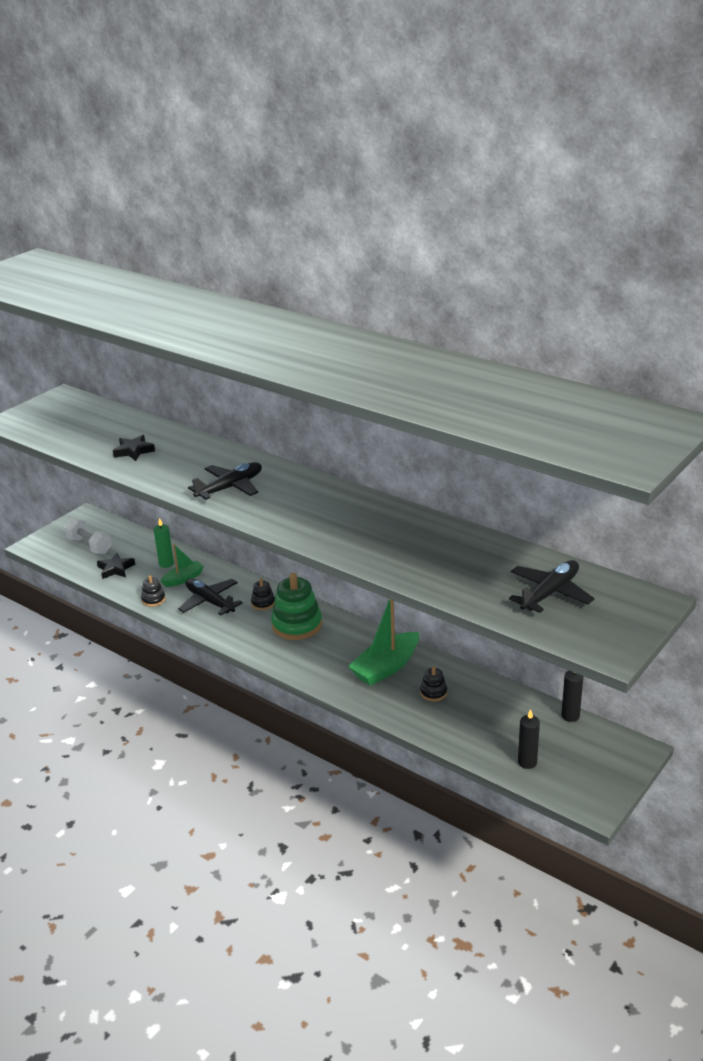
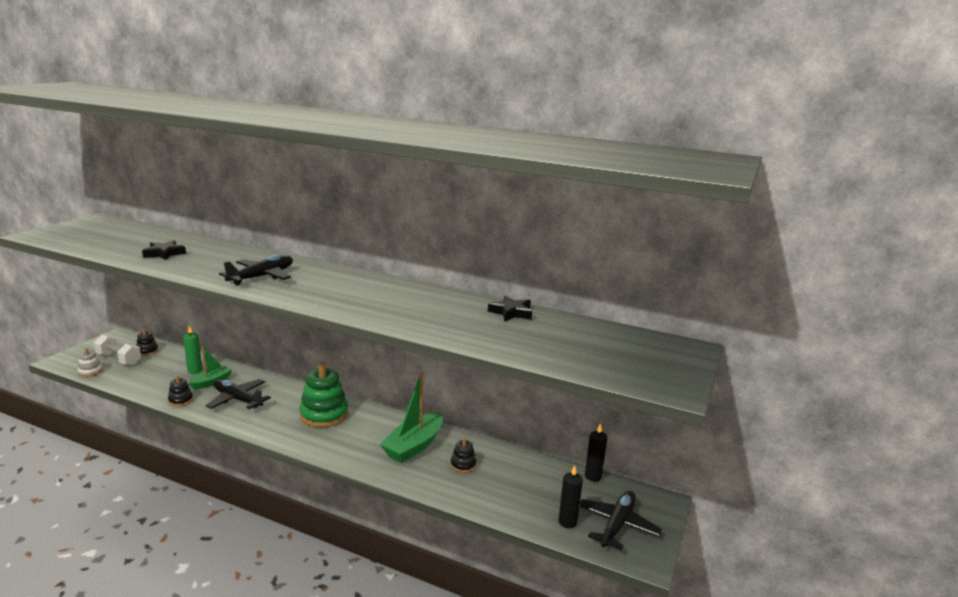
camera: 15 degrees left, 10 degrees down
black star [97,553,135,579] -> black star moved to [488,295,532,322]
black stacking toy [251,579,275,610] -> black stacking toy moved to [136,329,158,356]
black plane [509,560,595,613] -> black plane moved to [580,491,662,550]
none -> white stacking toy [78,348,103,377]

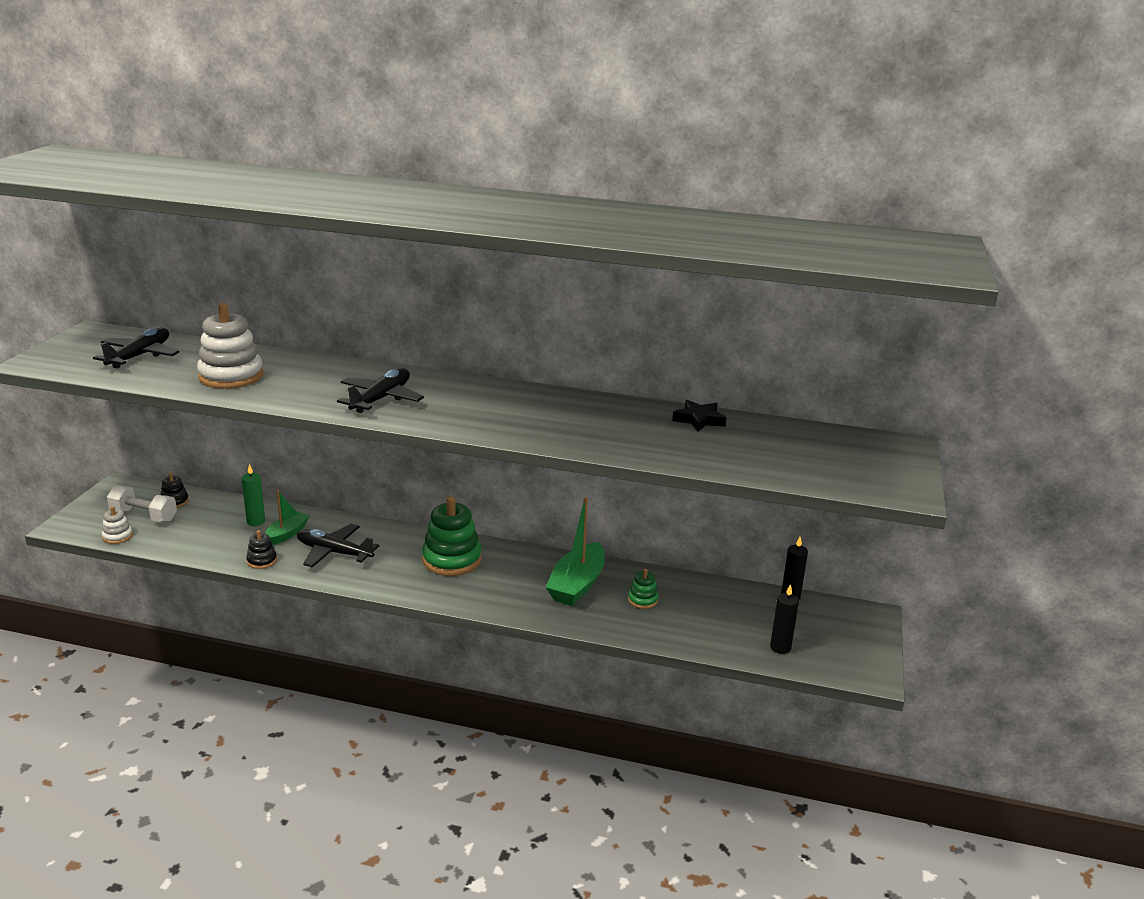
camera: 10 degrees left, 5 degrees up
black star [142,240,186,260] -> white stacking toy [197,303,264,389]
black stacking toy [451,438,476,473] -> green stacking toy [628,569,658,609]
black plane [580,491,662,550] -> black plane moved to [93,328,179,369]

